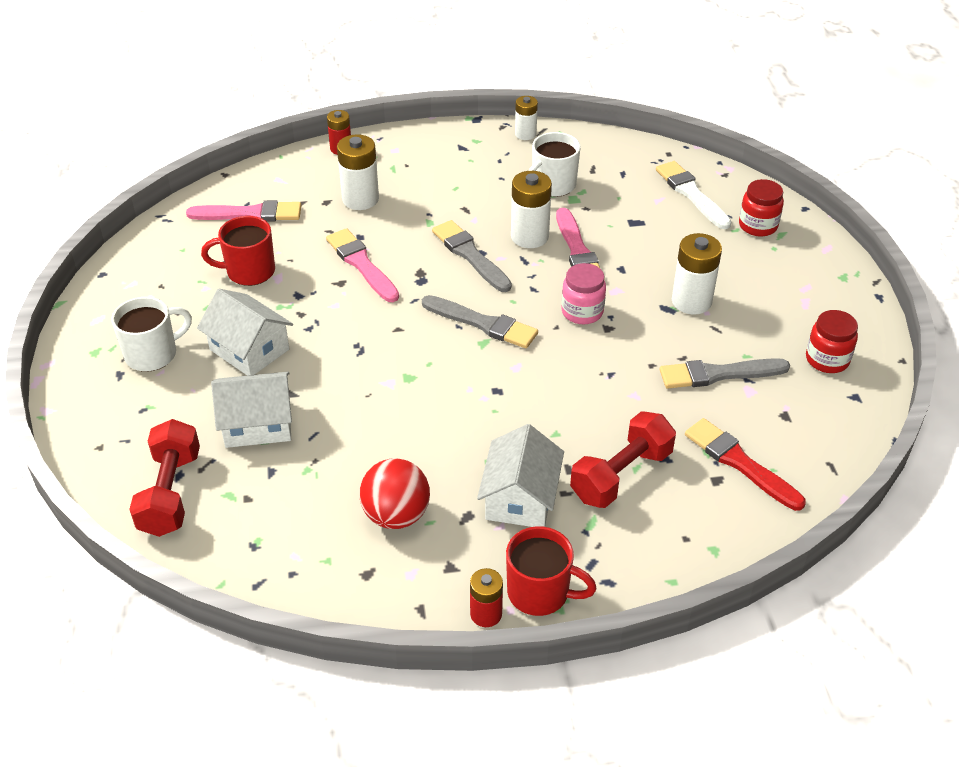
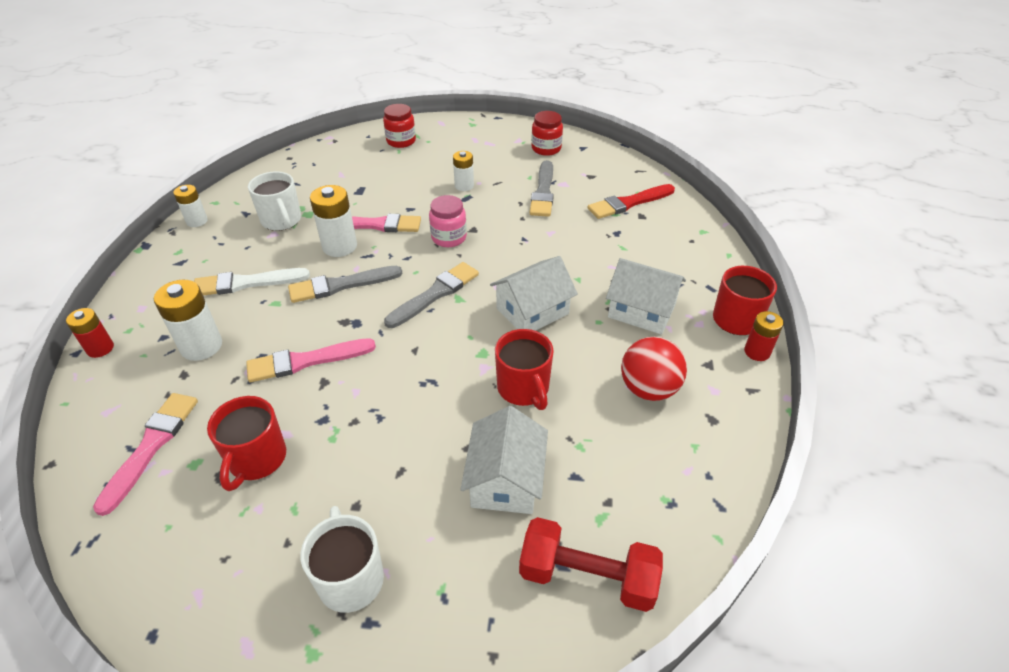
camera: 75 degrees left, 0 degrees up
white house [197,289,293,376] -> white house moved to [490,256,578,331]
red dumbbell [570,411,676,508] -> none
white brush [656,161,732,229] -> white brush moved to [194,268,310,296]
white battery [672,233,722,314] -> white battery [453,151,474,191], size x0.62
none -> red mug [495,329,554,410]

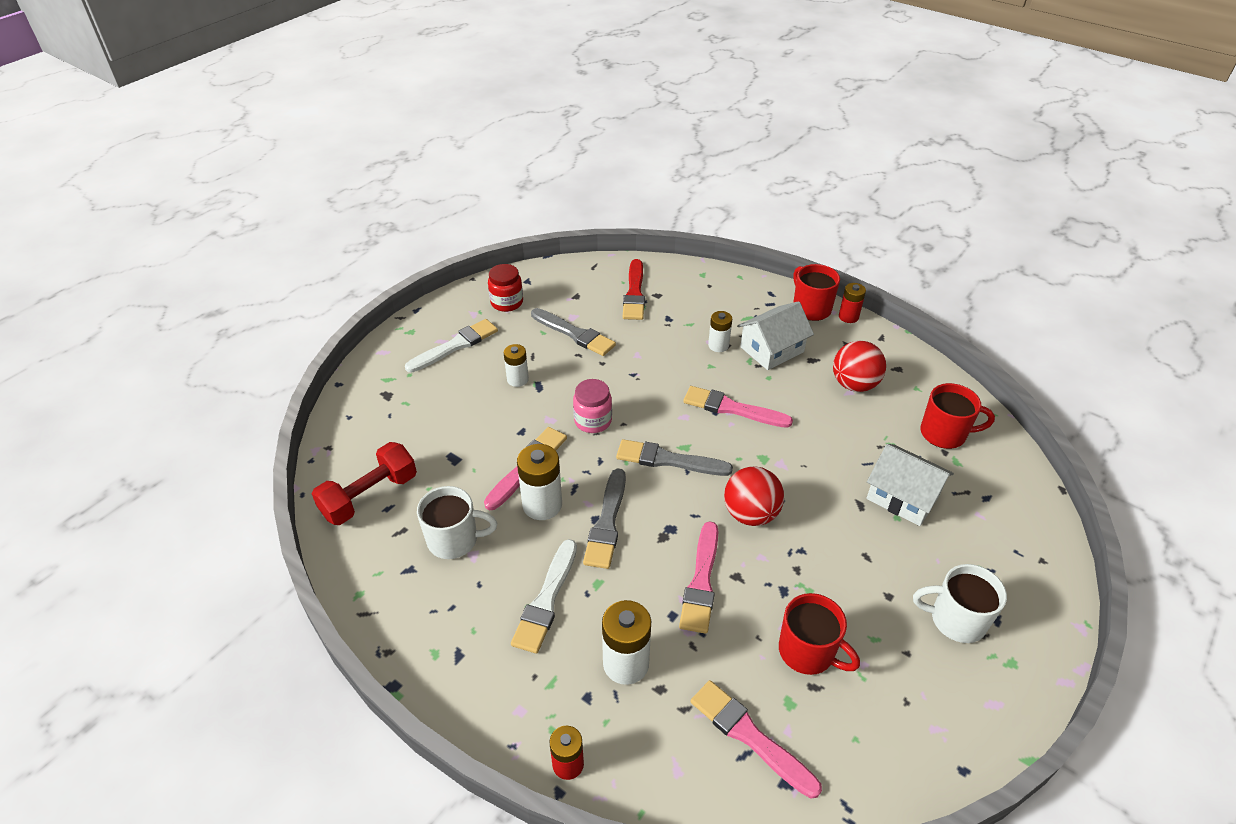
camera: 60 degrees left, 0 degrees up
white battery [174,185,208,227] -> white battery moved to [708,311,732,352]
red jar [383,104,416,148] -> none
grey brush [384,262,479,328] -> grey brush turned 60 degrees counterclockwise [616,439,733,476]
white house [490,256,578,331] -> pink brush [683,386,793,428]
red mug [495,329,554,410] -> red mug moved to [921,383,995,449]
red dumbbell [519,517,663,612] -> red dumbbell moved to [312,442,417,525]
none -> white brush [405,319,498,373]
none -> red ball [724,466,784,526]

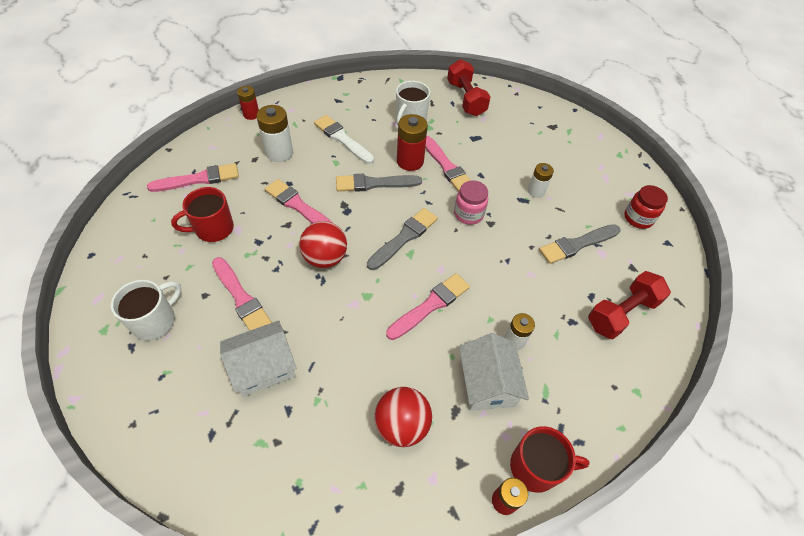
camera: 115 degrees right, 10 degrees up
white brush [405,319,498,373] -> none
white battery [517,444,562,520] -> red battery [397,114,428,171]
grey brush [583,468,626,569] -> grey brush turned 45 degrees counterclockwise [336,174,422,192]
red brush [623,259,645,320] -> red dumbbell [588,271,671,339]
red mug [921,383,995,449] -> none
none -> pink brush [212,257,272,331]

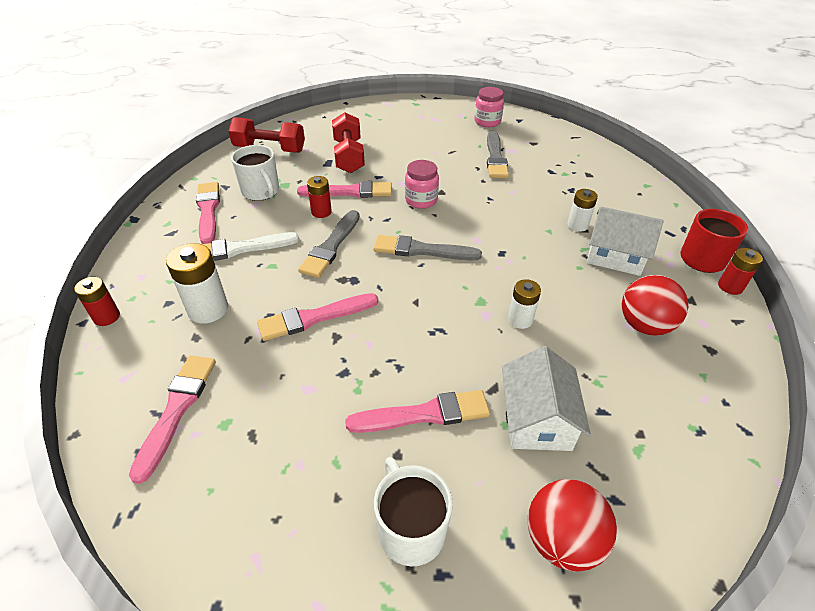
camera: 60 degrees left, 10 degrees down
red mug [171,187,234,242] -> none
red ball [299,221,347,268] -> red ball moved to [528,479,617,572]
grey brush [367,208,438,270] -> grey brush turned 60 degrees counterclockwise [374,235,482,260]
pink brush [386,273,470,340] -> pink brush moved to [196,182,220,244]
red battery [397,114,428,171] -> red battery [307,176,332,218], size x0.62
white battery [528,163,554,198] -> white battery moved to [508,279,541,329]
red dumbbell [588,271,671,339] -> red dumbbell moved to [332,112,365,173]
red jar [624,185,668,229] -> pink jar [474,87,504,127]

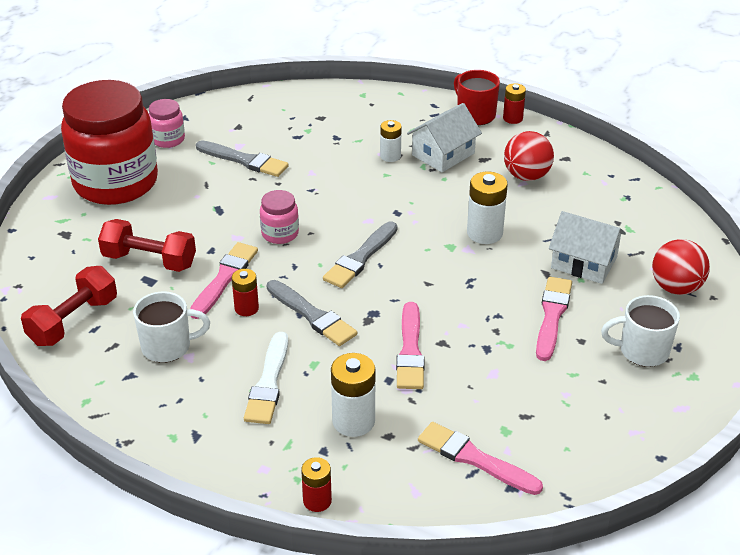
camera: 65 degrees left, 5 degrees down
pink brush [196,182,220,244] -> none
white battery [508,279,541,329] -> white battery [467,172,508,244], size x1.60
none -> red jar [61,80,158,205]

